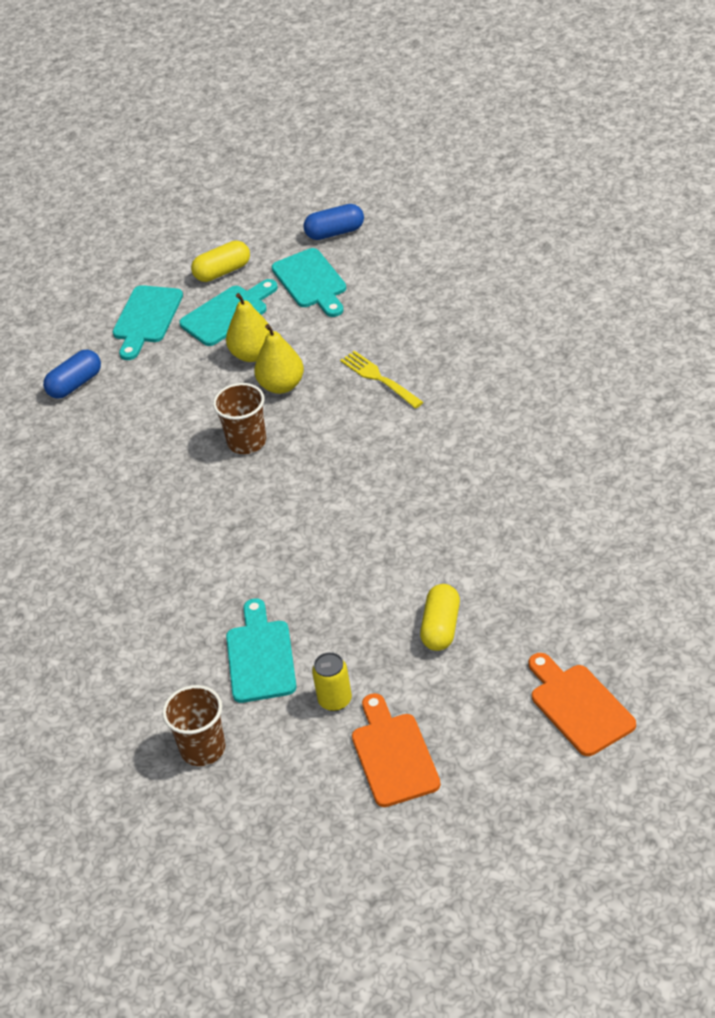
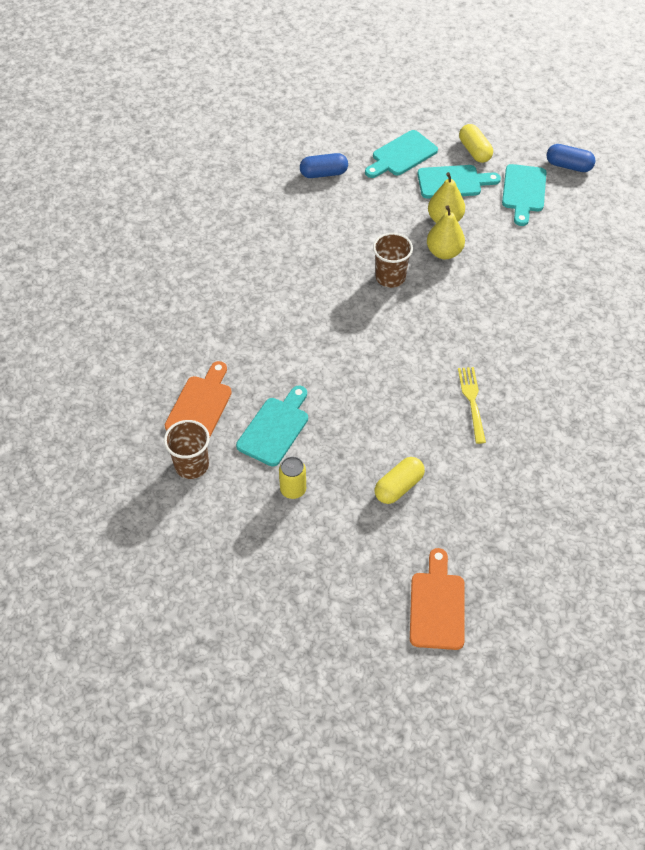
camera: 30 degrees right, 10 degrees up
yellow capsule [191,241,250,282] -> yellow capsule turned 60 degrees clockwise [459,124,493,163]
yellow fork [340,351,423,409] -> yellow fork moved to [458,367,486,444]
orange cutting board [352,693,441,807] -> orange cutting board moved to [165,361,232,437]

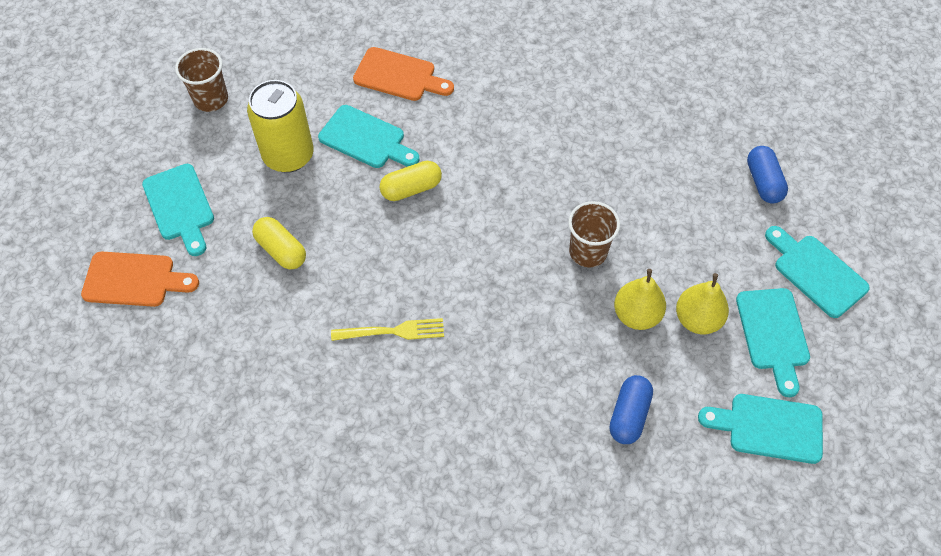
camera: 90 degrees right, 5 degrees up
brown cup [164,420,210,479] -> brown cup moved to [175,48,228,112]
yellow can [279,457,306,499] -> yellow can [247,80,314,173], size x1.91
yellow capsule [459,124,493,163] -> yellow capsule moved to [379,161,442,201]
blue capsule [546,144,596,172] -> blue capsule moved to [609,375,653,444]
none -> turquoise cutting board [142,164,214,256]

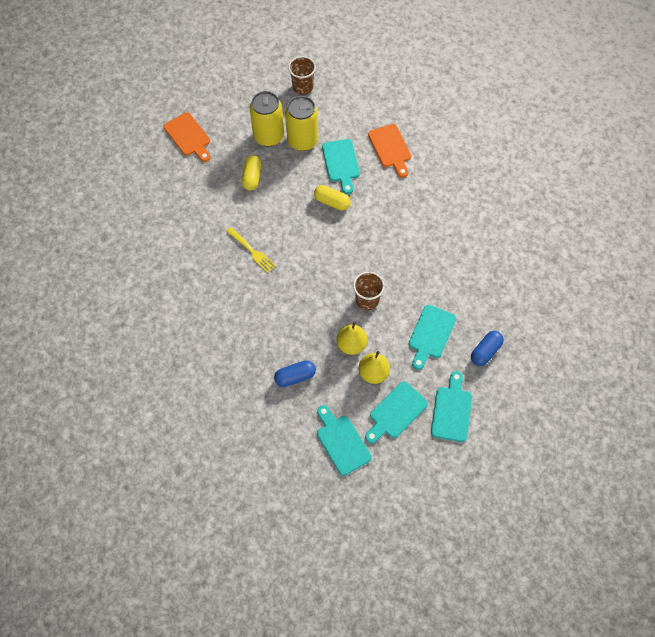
camera: 50 degrees right, 5 degrees up
turquoise cutting board [142,164,214,256] -> turquoise cutting board moved to [409,305,456,370]
none -> yellow can [250,91,284,147]

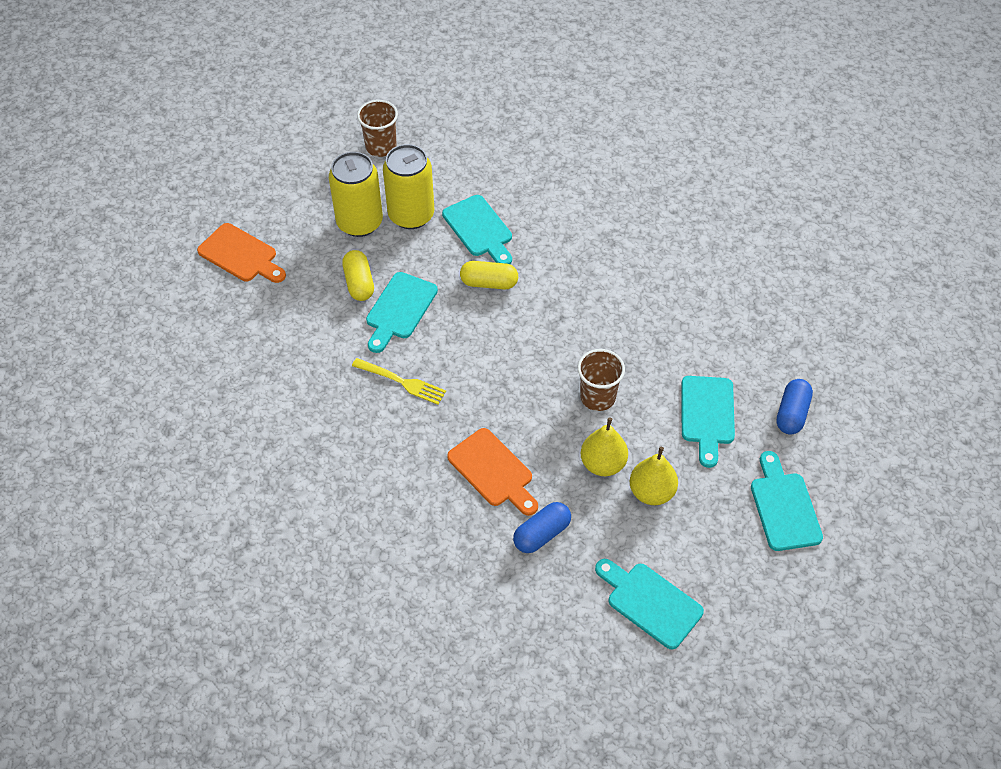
camera: 20 degrees left, 10 degrees down
turquoise cutting board [365,382,428,444] -> turquoise cutting board moved to [366,272,438,353]
orange cutting board [368,124,411,178] -> orange cutting board moved to [447,428,538,516]

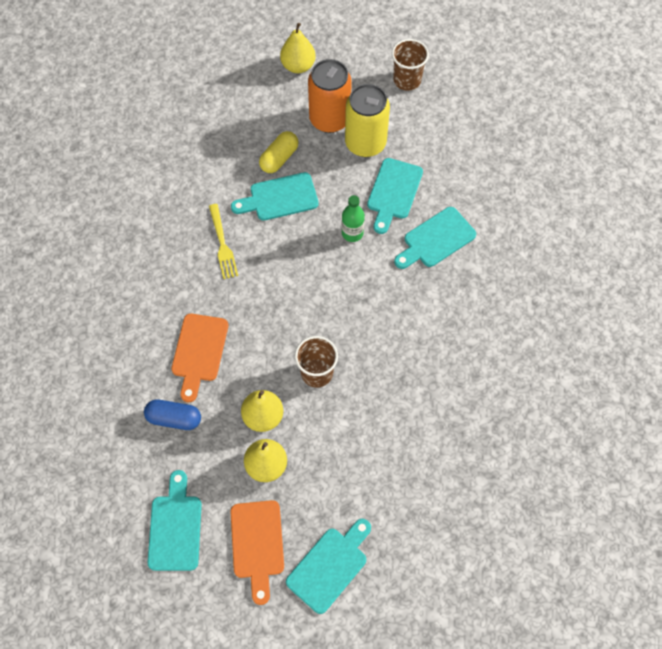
camera: 50 degrees right, 10 degrees up
orange cutting board [197,223,286,283] -> orange cutting board moved to [230,500,284,605]
yellow can [329,152,383,237] -> orange can [308,59,352,133]
yellow capsule [460,261,518,290] -> green bottle [342,195,365,242]
turquoise cutting board [681,376,735,468] -> turquoise cutting board moved to [394,207,476,269]
blue capsule [776,379,813,434] -> none
none -> yellow pear [280,23,316,73]

